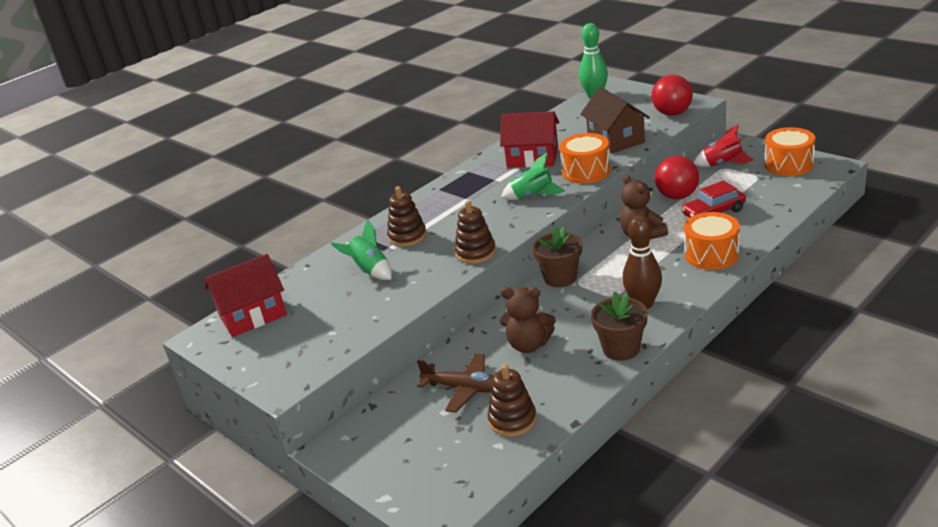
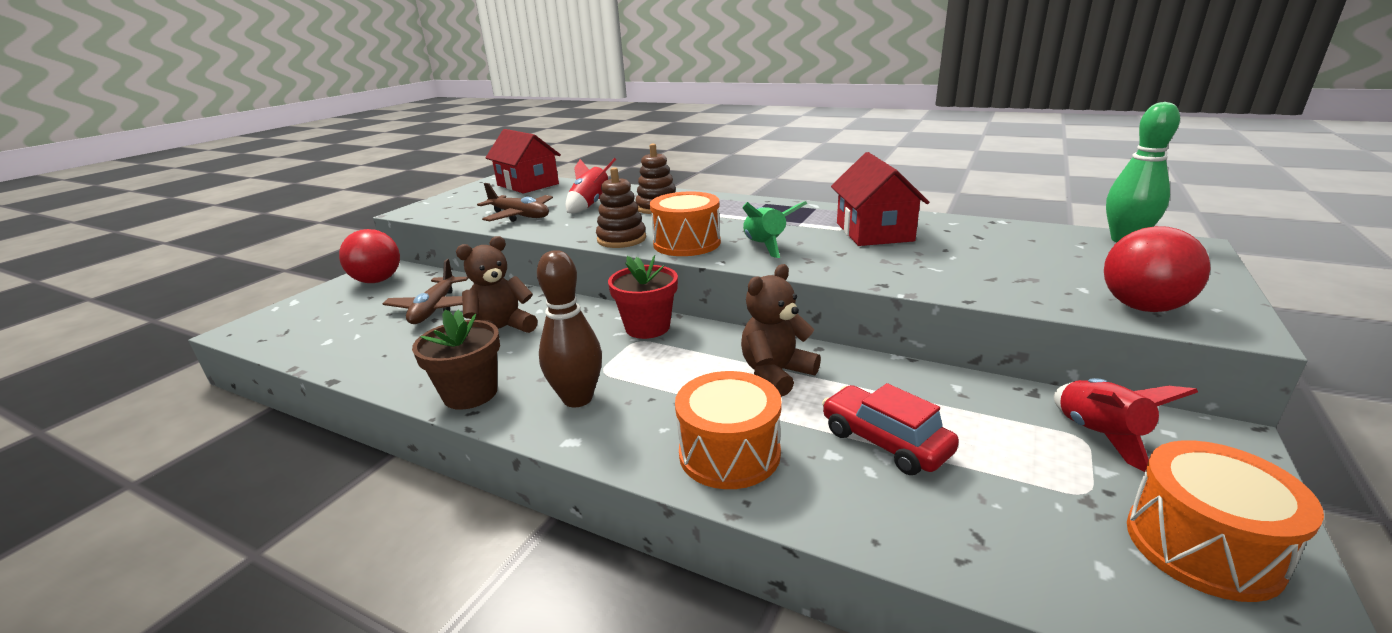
camera: 70 degrees right, 5 degrees down
green rocket [331,220,392,280] -> red rocket [566,158,616,213]
brown stacking toy [487,364,537,437] -> none
brown teddy bear [500,287,555,353] -> brown teddy bear turned 60 degrees clockwise [456,236,538,333]
brown flower pot [532,226,582,287] -> red flower pot [608,255,678,339]
orange drum [560,133,611,184] -> orange drum moved to [650,192,721,256]
brown house [580,87,650,154] -> none
red ball [655,156,699,199] -> red ball moved to [339,229,400,283]
none -> brown plane [477,183,553,222]

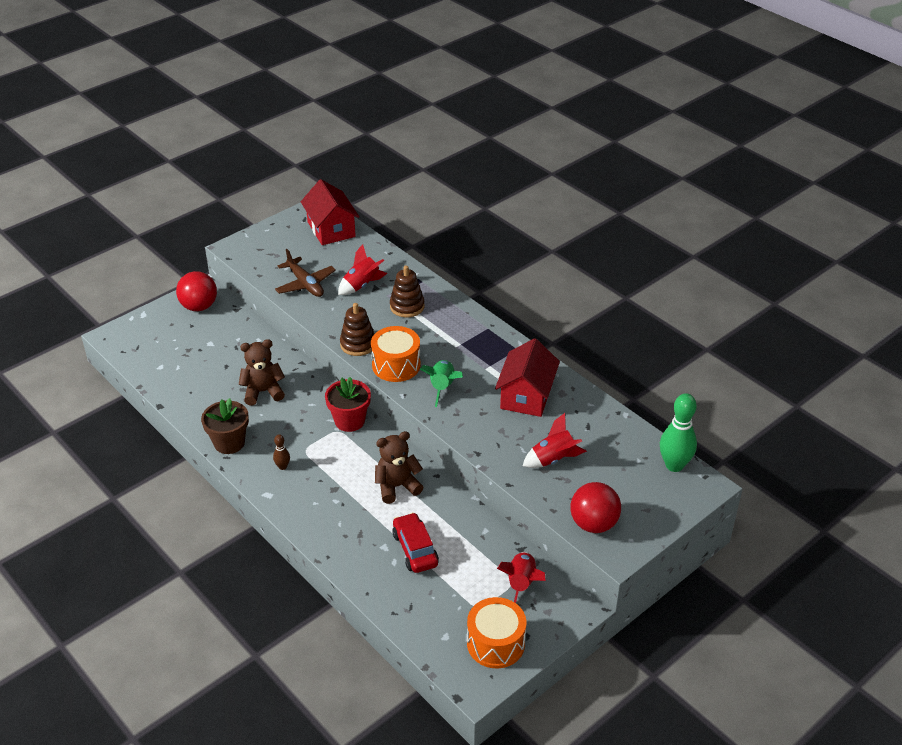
camera: 20 degrees right, 15 degrees up
brown plane [383,259,469,324] -> none
brown bowling pin [537,250,602,408] -> brown bowling pin [273,434,290,470], size x0.48
orange drum [675,371,782,489] -> none
none -> red rocket [523,413,587,468]

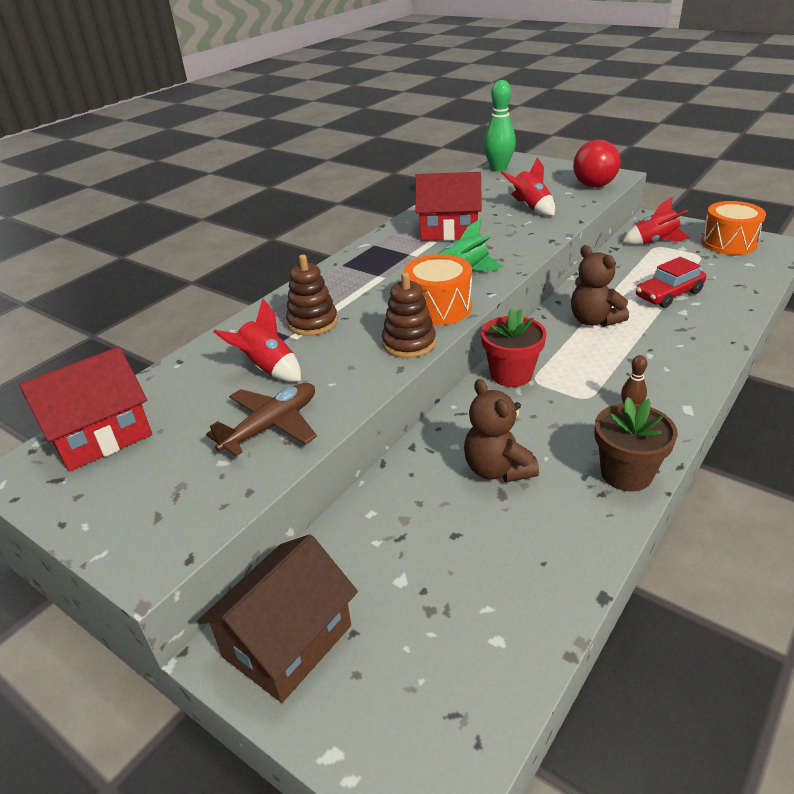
camera: 100 degrees left, 5 degrees down
red ball [176,271,217,311] -> brown house [197,534,358,703]

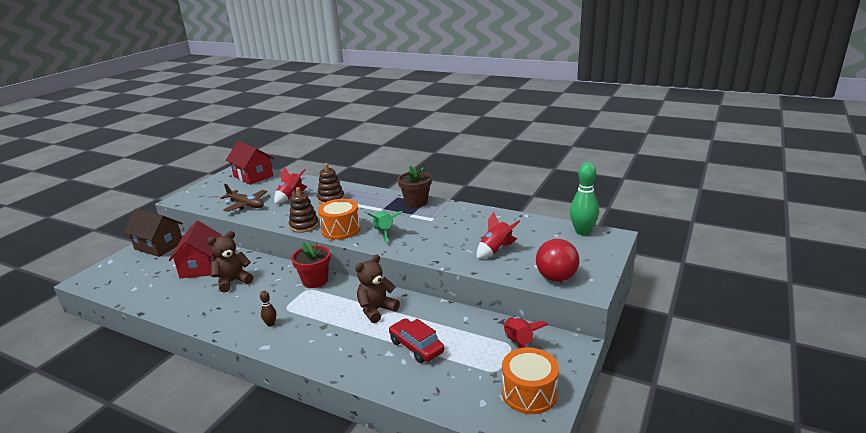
camera: 80 degrees right, 10 degrees down
red house [415,172,482,241] -> red house moved to [169,221,222,278]
brown flower pot [594,397,678,491] -> brown flower pot moved to [398,166,432,208]

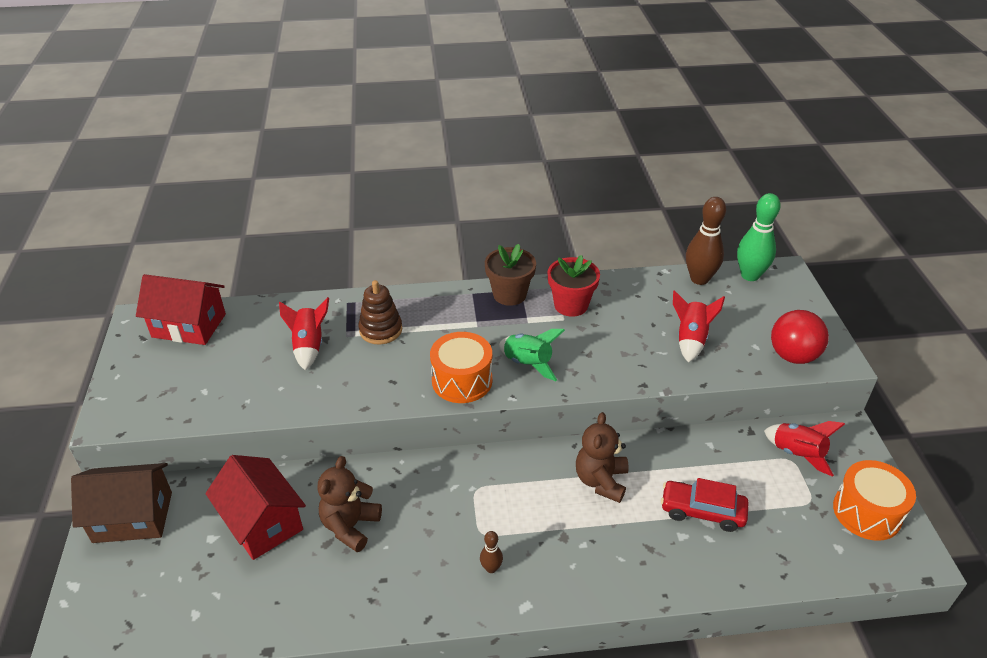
camera: 35 degrees left, 15 degrees up
brown plane [220,184,267,212] -> none
brown stacking toy [289,187,319,233] -> none
red flower pot [291,242,331,288] -> red flower pot moved to [547,255,600,317]
none -> brown bowling pin [686,197,726,285]

